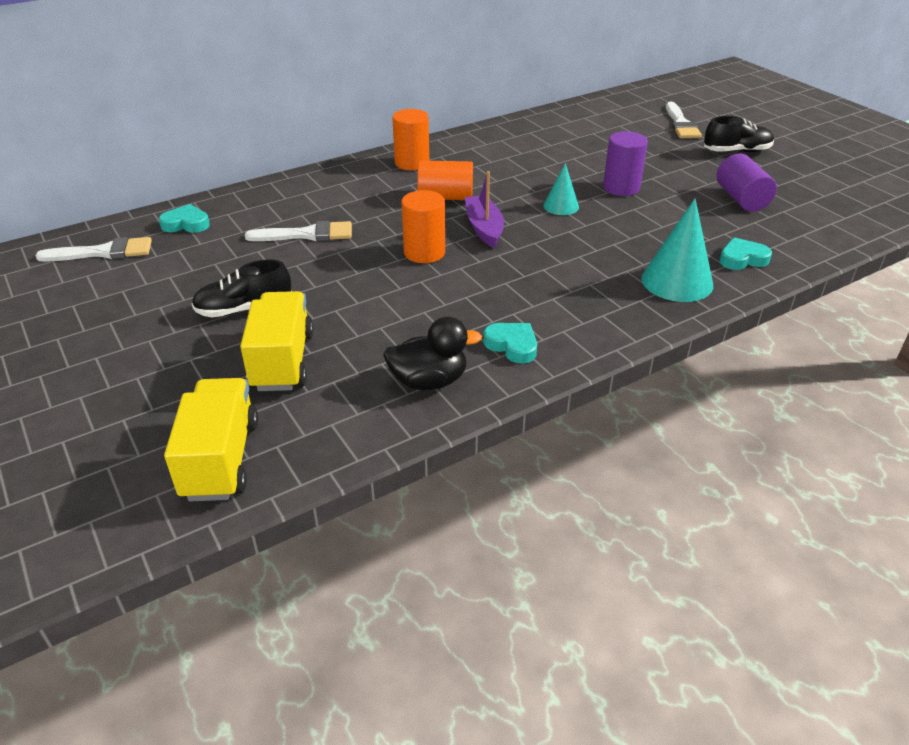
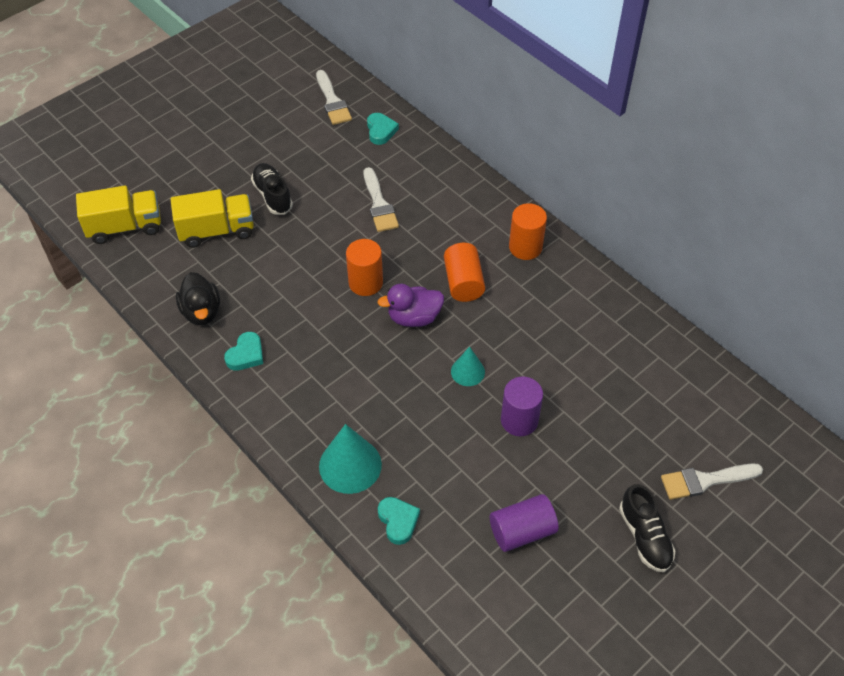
camera: 80 degrees right, 15 degrees up
purple boat [465,171,504,248] -> purple duck [377,284,444,327]

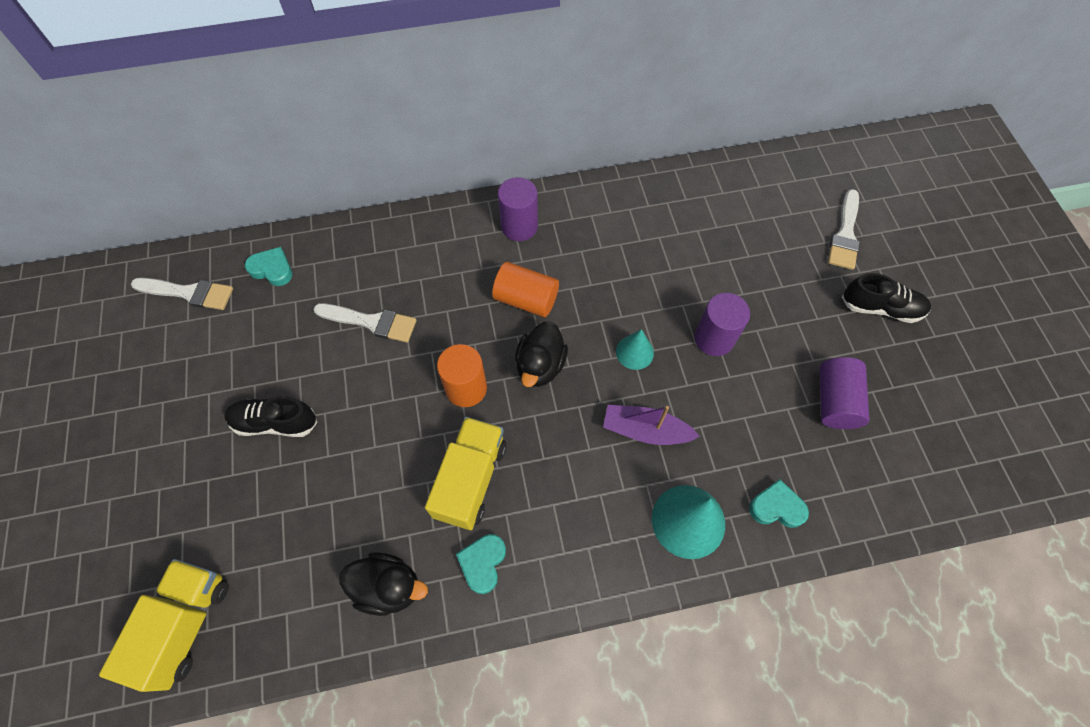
camera: 60 degrees left, 10 degrees up
yellow truck [170,189,254,248] -> yellow truck moved to [425,417,507,530]
turquoise heart [224,332,263,371] -> turquoise heart turned 135 degrees counterclockwise [456,534,506,594]
purple duck [377,284,444,327] -> black duck [515,321,568,387]
orange cylinder [509,203,547,260] -> purple cylinder [498,177,538,241]
none -> purple boat [603,405,700,445]

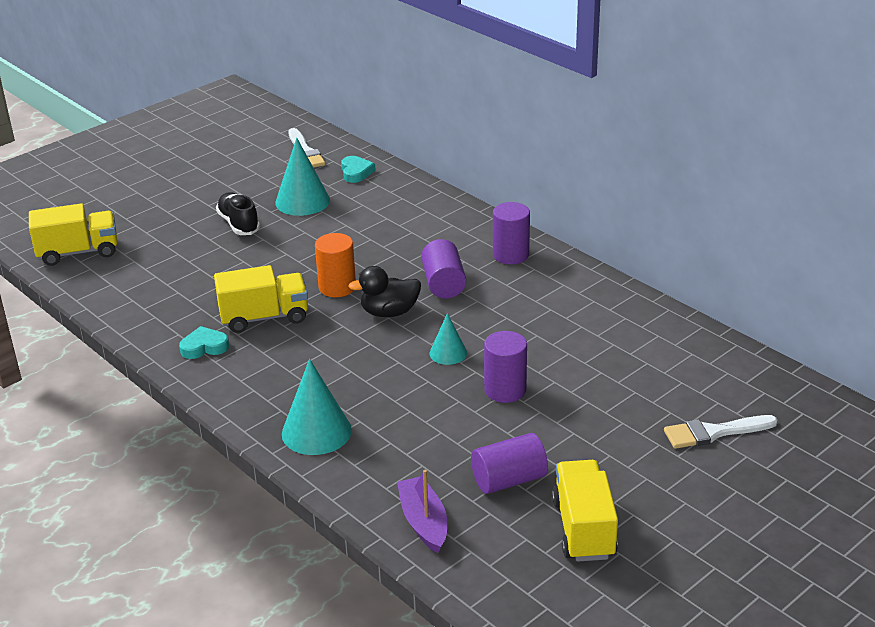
camera: 60 degrees right, 30 degrees down
white brush [313,303,417,343] -> none
black duck [339,552,428,616] -> none
orange cylinder [492,262,559,317] -> purple cylinder [421,239,466,298]
purple boat [603,405,700,445] -> purple boat moved to [397,470,447,553]
turquoise heart [749,479,809,528] -> none
black shoe [842,273,931,323] -> none
none -> turquoise cone [275,138,330,216]
none -> yellow truck [552,460,618,562]

